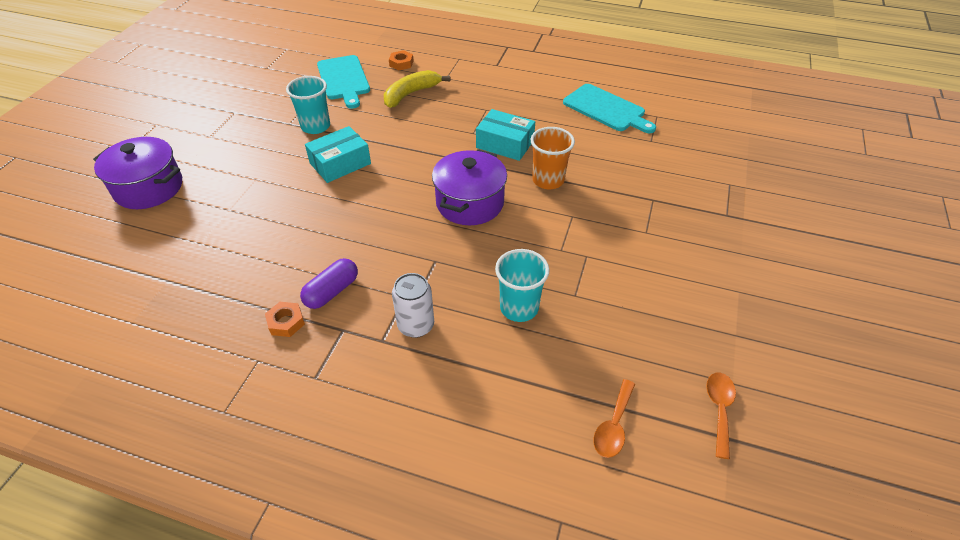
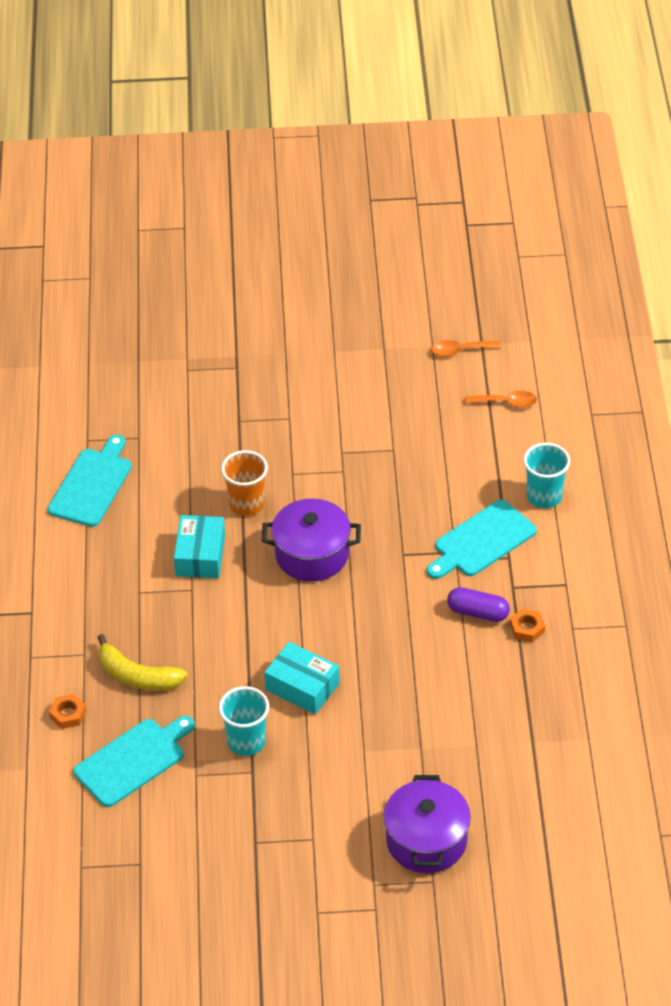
camera: 110 degrees left, 0 degrees up
white can [392,273,434,338] -> turquoise cutting board [427,500,537,579]
turquoise cup [495,249,549,322] -> turquoise cup moved to [523,443,570,508]

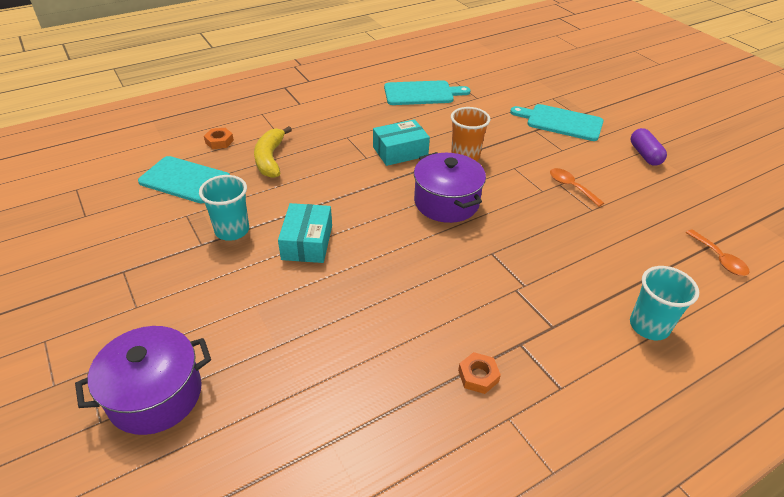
camera: 60 degrees right, 5 degrees down
turquoise cutting board [427,500,537,579] -> turquoise cutting board moved to [510,104,604,141]
orange spoon [431,340,501,357] -> orange spoon moved to [550,168,604,207]
purple capsule [447,587,510,622] -> purple capsule moved to [631,128,667,166]

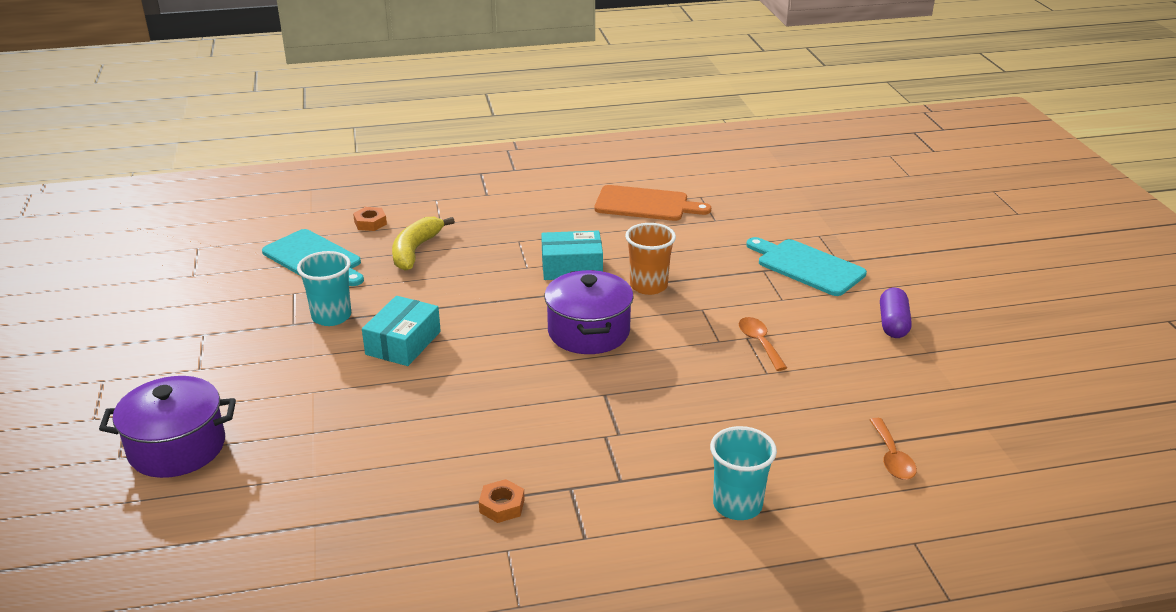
camera: 20 degrees right, 10 degrees down
turquoise cutting board [384,80,471,105] -> orange cutting board [594,185,711,221]

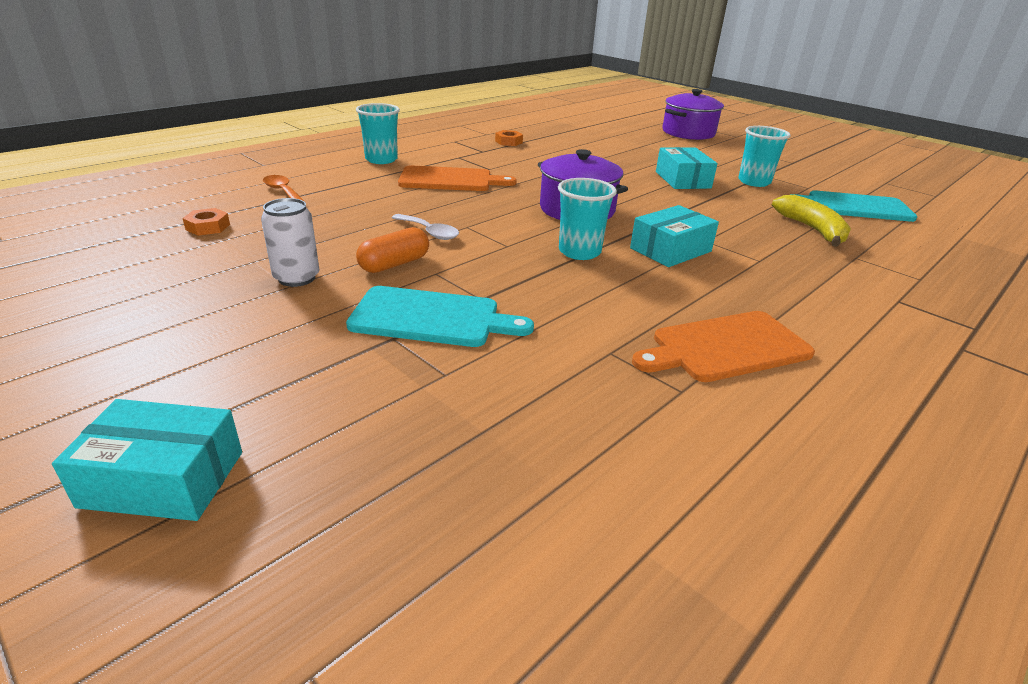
camera: 145 degrees right, 0 degrees up
orange nut [353,207,387,231] -> orange nut moved to [182,208,230,236]
orange cup [625,223,676,295] -> turquoise cup [558,178,617,260]
orange spoon [739,317,787,371] -> white spoon [392,214,459,240]
purple capsule [880,287,912,338] -> white can [261,198,319,287]
none -> turquoise box [52,399,242,521]
none -> orange capsule [356,227,429,273]
none -> orange cutting board [398,165,517,191]

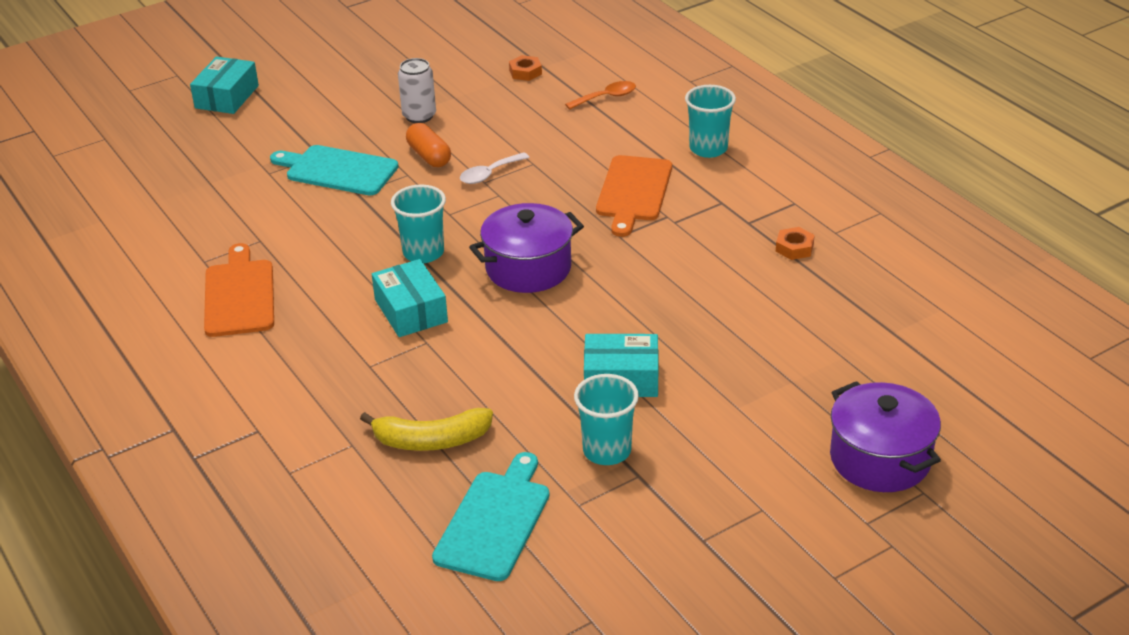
camera: 105 degrees right, 5 degrees up
turquoise cutting board [346,286,534,347] -> turquoise cutting board turned 90 degrees clockwise [270,145,399,195]

